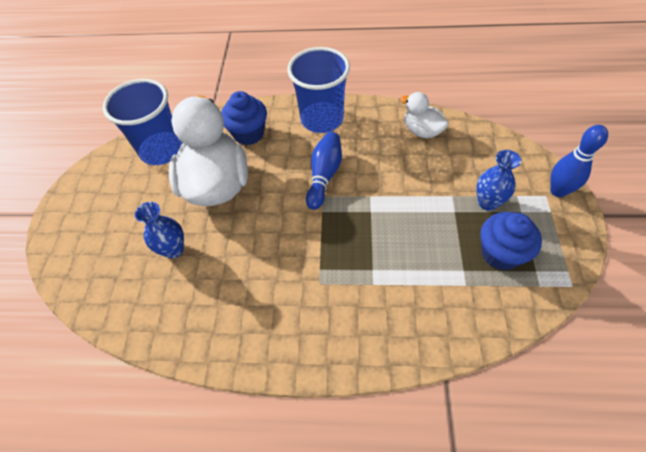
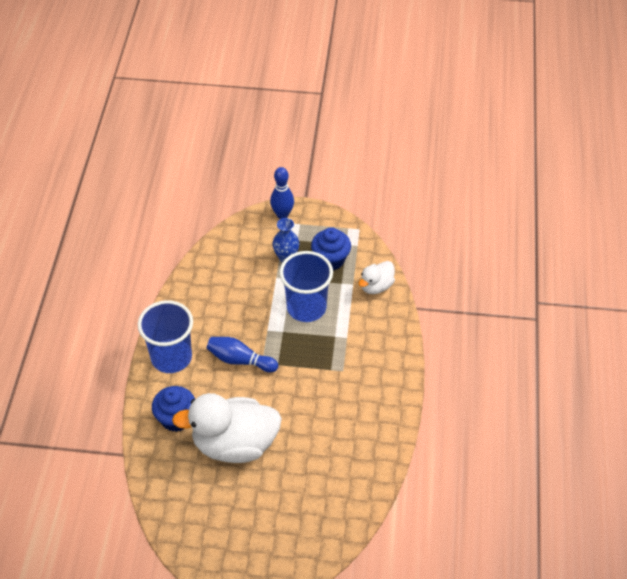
camera: 90 degrees left, 5 degrees down
blue cup [103,79,183,165] -> blue cup moved to [279,251,333,322]
blue vase [135,202,184,259] -> none
white duck [400,92,449,138] -> white duck moved to [359,261,395,294]

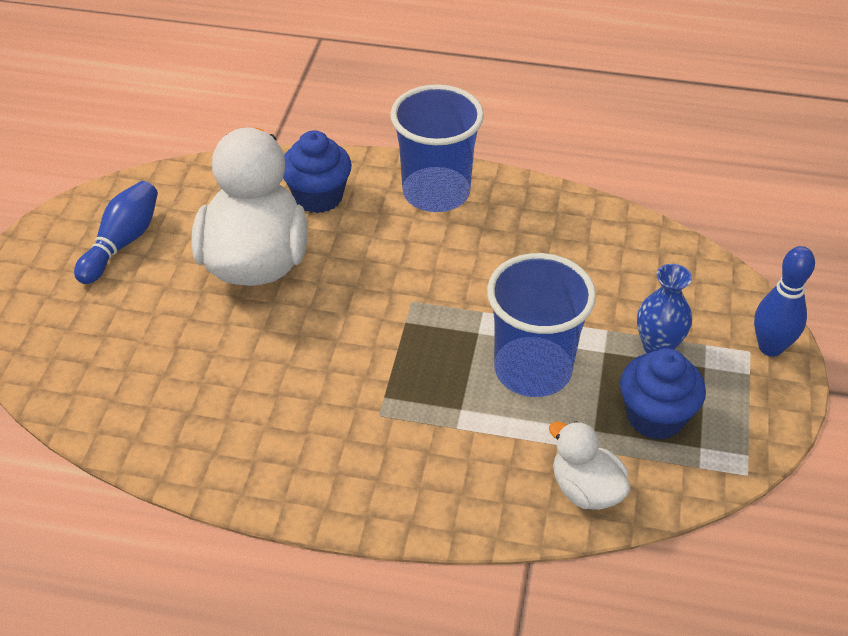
camera: 95 degrees right, 5 degrees down
blue bowling pin [207,337,278,372] -> blue bowling pin moved to [74,181,158,284]

